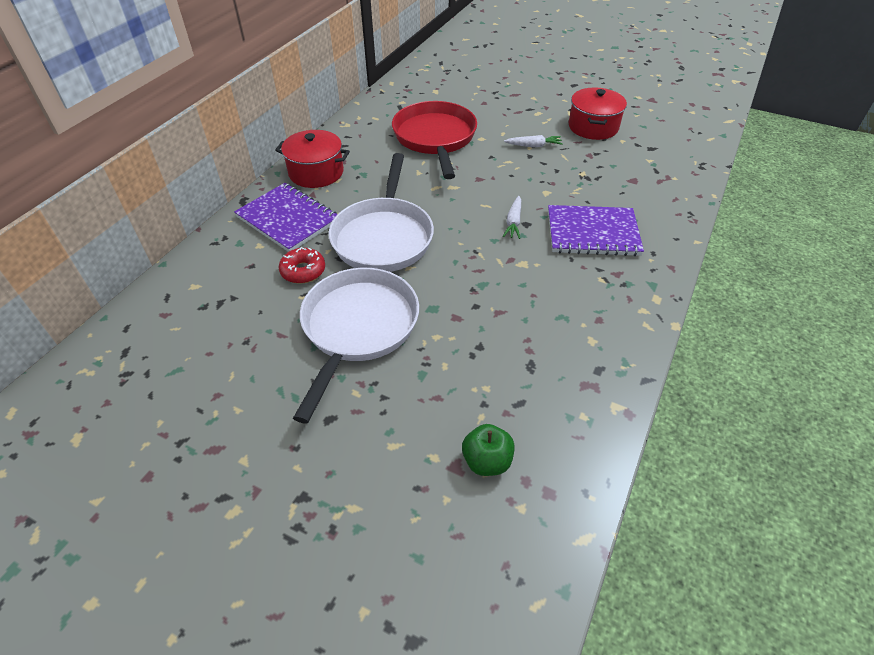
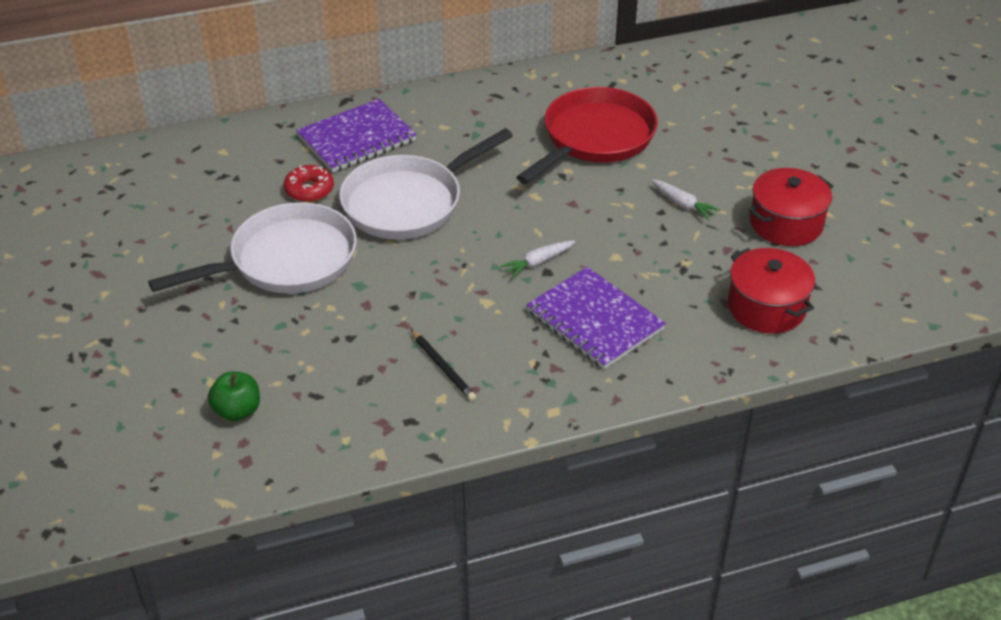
camera: 45 degrees right, 5 degrees down
purple notebook [234,183,337,252] -> purple notebook turned 60 degrees clockwise [296,99,417,173]
red pot [275,130,350,188] -> red pot moved to [728,248,815,334]
none -> black pencil [411,330,476,401]

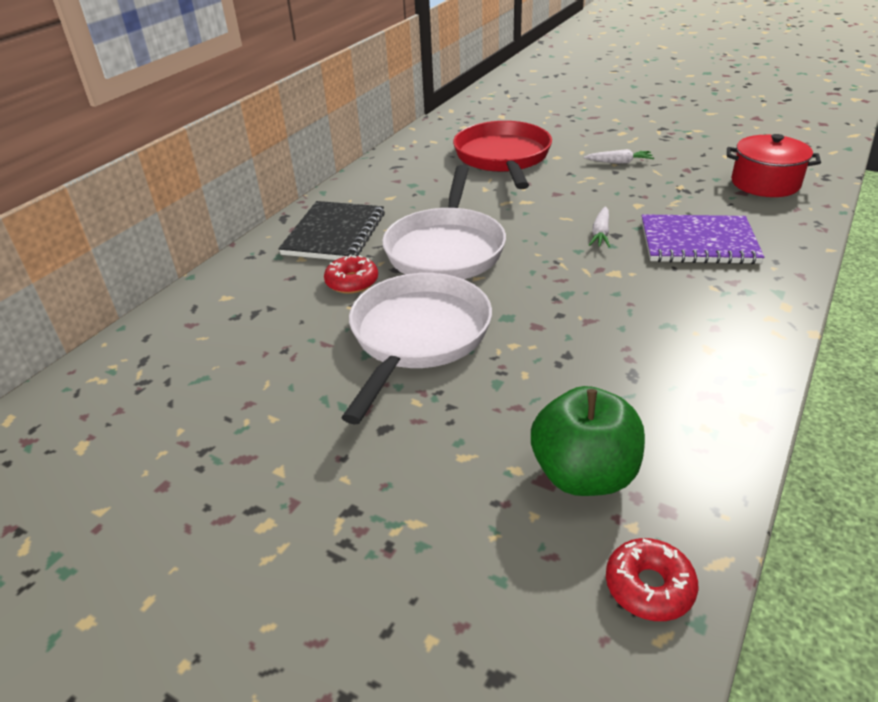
camera: 40 degrees left, 5 degrees down
green apple [208,372,260,421] -> green apple [531,386,645,496], size x1.66
purple notebook [296,99,417,173] -> black notebook [278,201,385,260]
black pencil [411,330,476,401] -> none
red pot [748,168,833,246] -> none
none -> red donut [606,538,698,621]

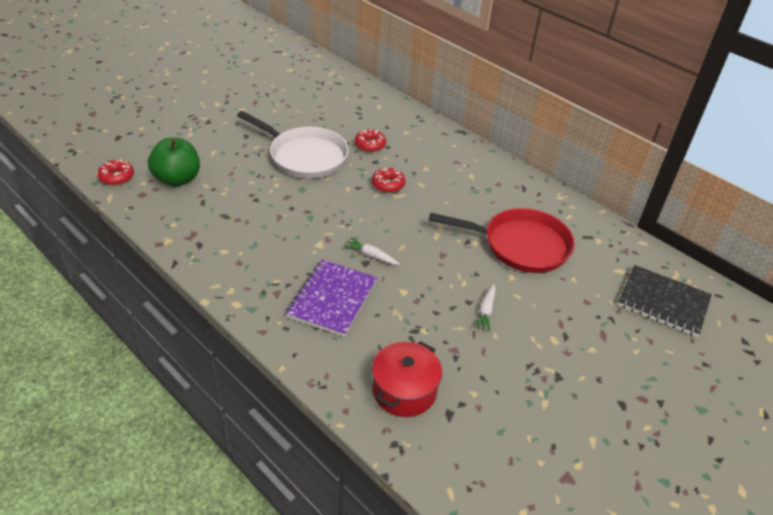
camera: 100 degrees right, 5 degrees up
black notebook [278,201,385,260] -> black notebook moved to [618,265,712,337]
white pan [382,165,506,279] -> red donut [372,167,406,193]

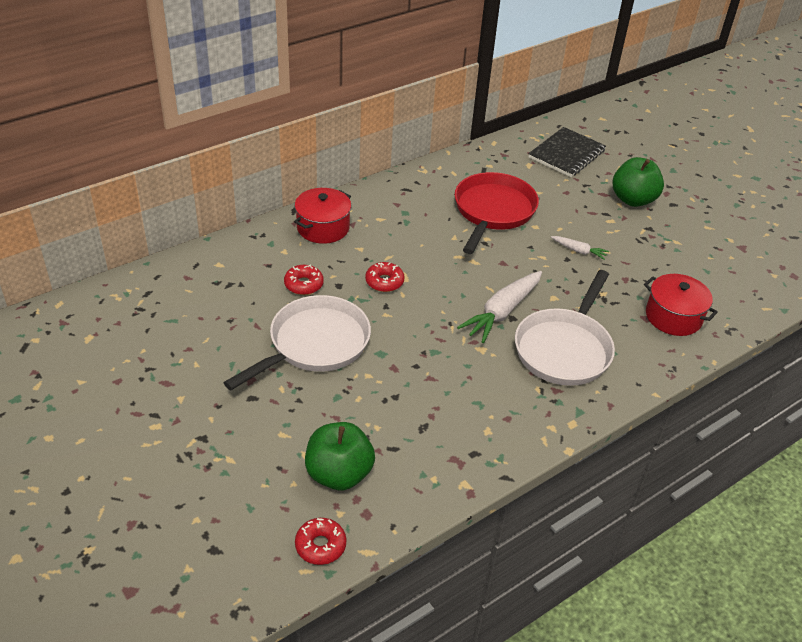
camera: 80 degrees left, 0 degrees up
purple notebook [286,260,377,337] -> white pan [515,270,615,386]
white carrot [344,238,399,265] -> white carrot [457,271,542,343], size x1.97
none -> red pot [294,188,351,244]
none -> green apple [612,157,664,207]

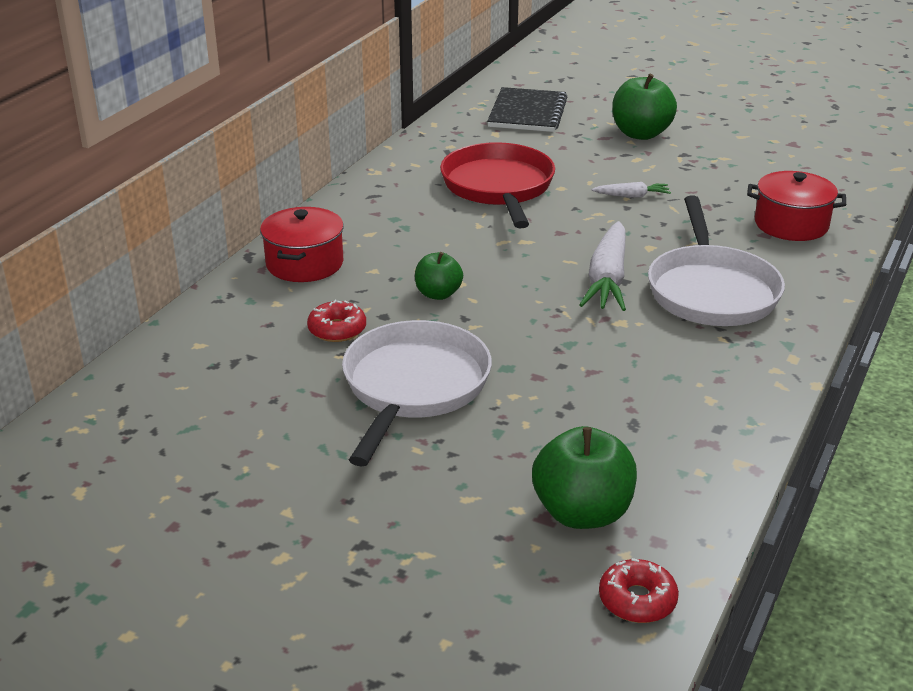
camera: 25 degrees left, 10 degrees down
red donut [365,262,405,292] -> green apple [415,252,463,300]

